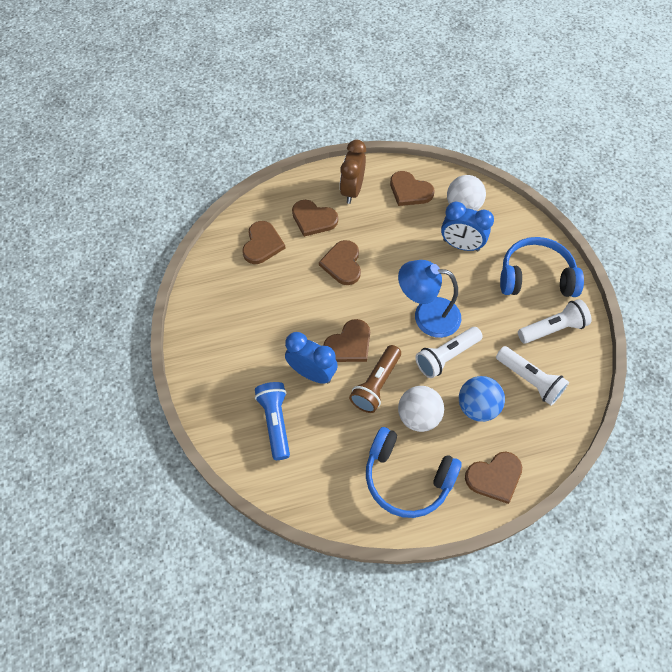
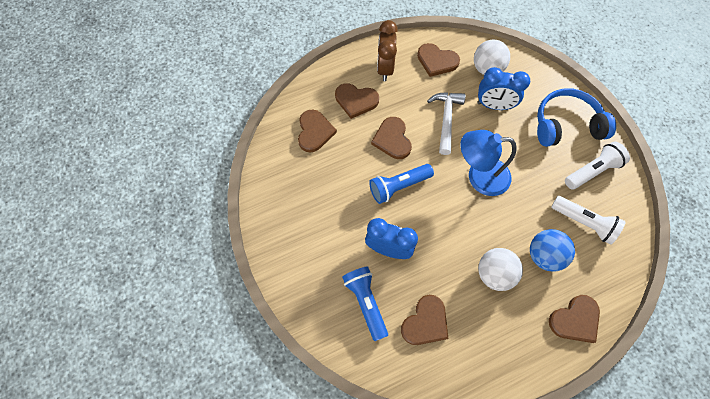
camera: 10 degrees left, 5 degrees up
brown heart [323,319,370,362] -> brown heart moved to [401,295,448,345]
brown flashlight [349,345,401,413] -> none
blue headphones [366,427,462,518] -> none
white flashlight [415,327,482,378] -> none
none -> blue flashlight [369,164,434,204]
none -> white hammer [427,92,466,155]

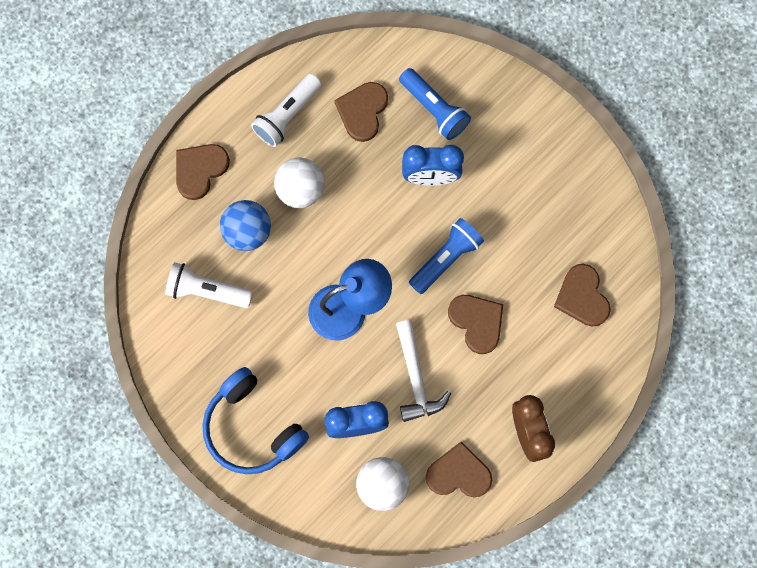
camera: 160 degrees right, 10 degrees up
brown heart [335,83,379,119] -> none
blue headphones [537,88,616,147] -> blue headphones turned 75 degrees clockwise [202,367,309,474]
white flashlight [565,142,630,190] -> white flashlight moved to [251,73,322,147]

